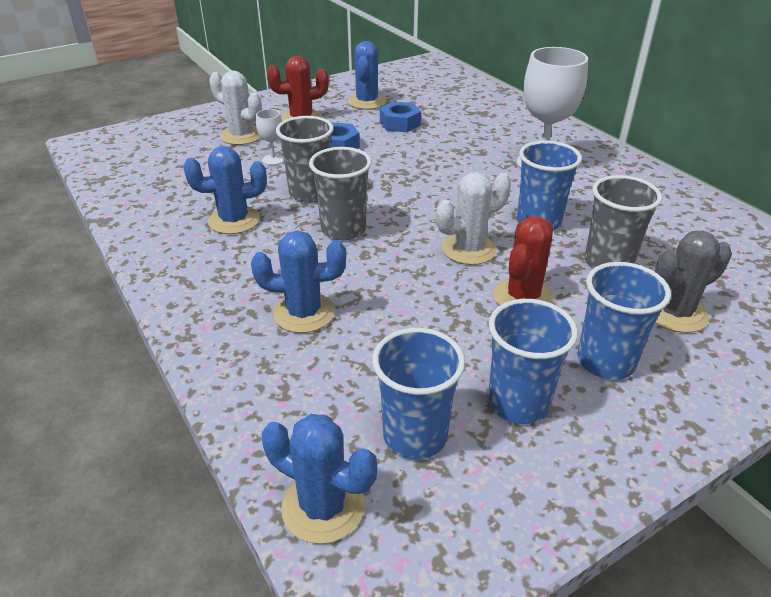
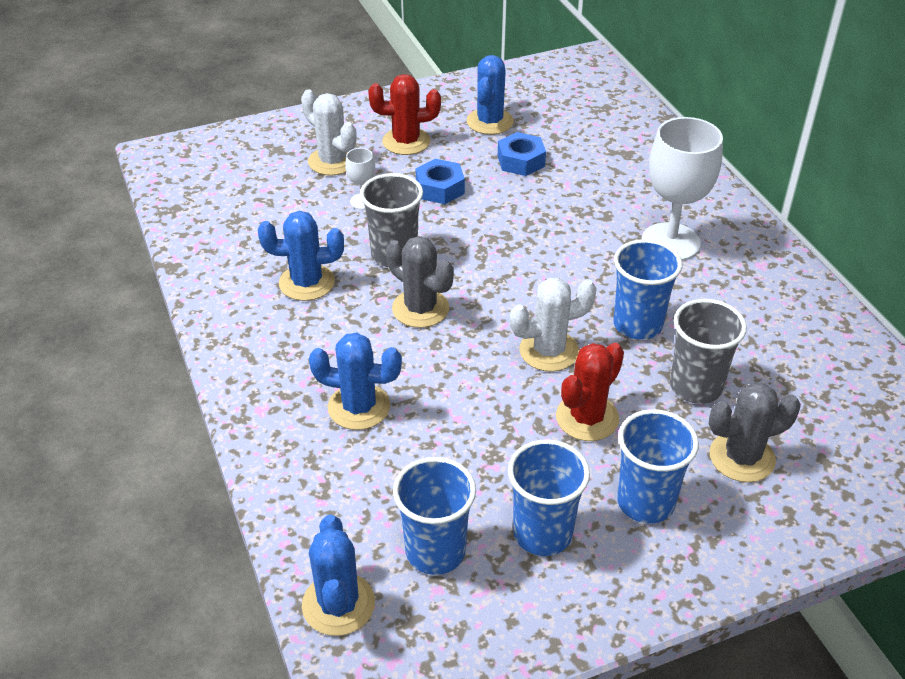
camera: 10 degrees right, 5 degrees up
blue cactus [262,414,377,544] -> blue cactus turned 45 degrees clockwise [302,514,375,636]
grey cup [309,147,372,240] -> grey cactus [386,236,454,328]

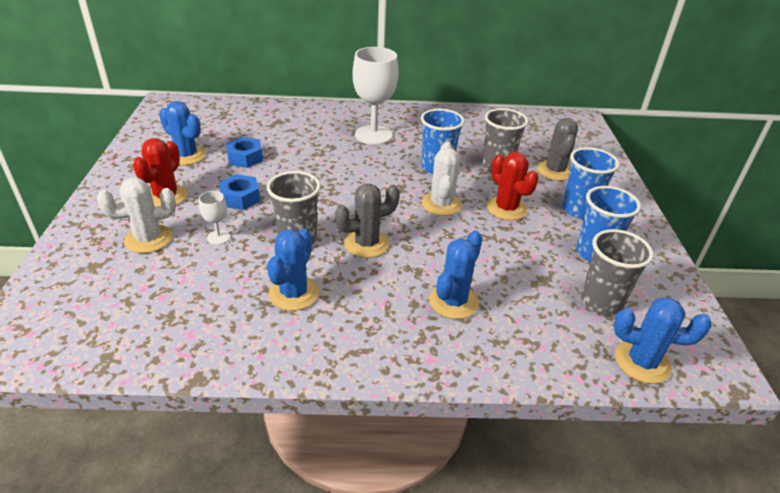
camera: 70 degrees left, 5 degrees down
blue cup [393,457,476,575] -> grey cup [581,229,654,315]

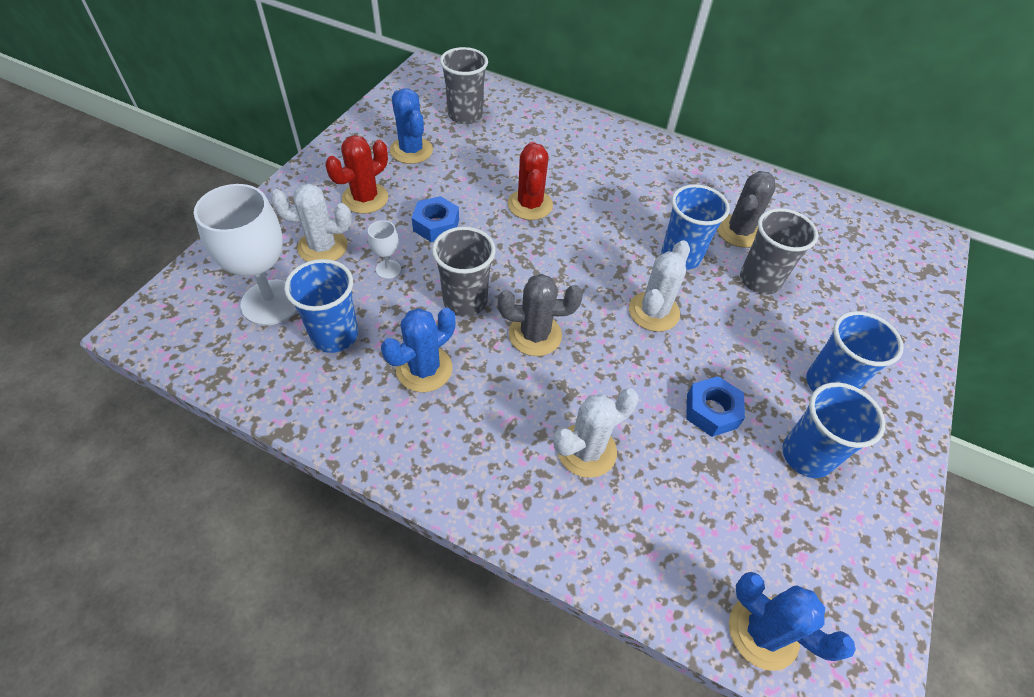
camera: 25 degrees right, 15 degrees up
blue nut [226,137,263,168] -> blue nut moved to [686,376,745,437]
white goblet [352,47,399,145] -> white goblet moved to [194,184,297,326]
blue cactus [429,231,482,319] -> white cactus [554,388,639,478]
red cactus [486,152,538,220] -> red cactus moved to [507,142,553,220]
grey cactus [537,118,578,181] -> grey cactus moved to [717,171,776,248]
grey cup [581,229,654,315] -> grey cup moved to [440,47,488,124]
none -> blue cup [284,259,358,353]

